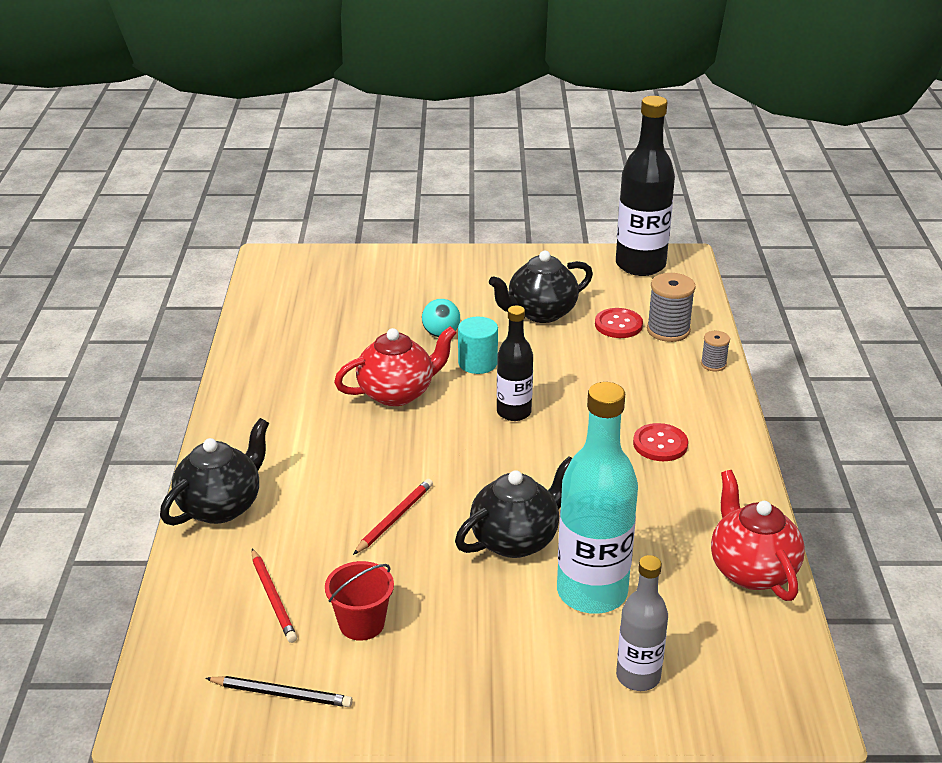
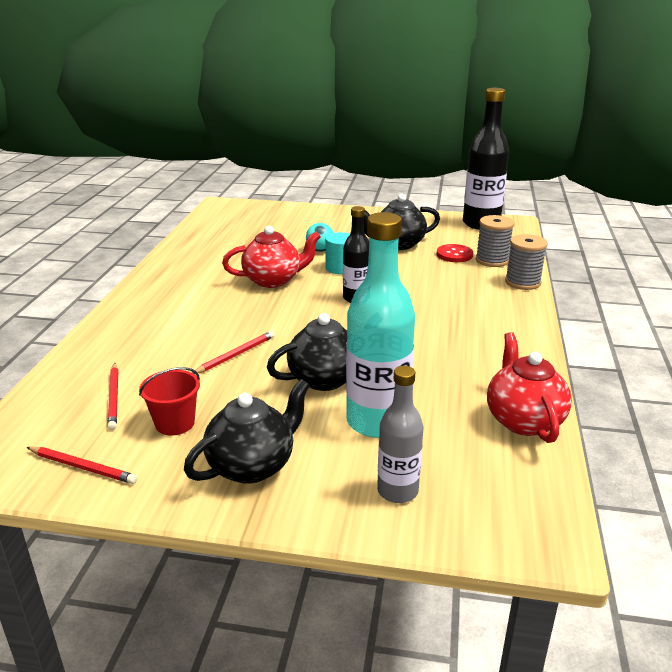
camera: 10 degrees right, 5 degrees down
black teapot [160,418,269,526] -> black teapot moved to [184,379,310,484]
black pencil [205,676,353,707] -> red pencil [27,447,138,484]
red button [633,423,688,461] -> none
grey spool [701,331,730,371] -> grey spool [505,234,548,290], size x1.75

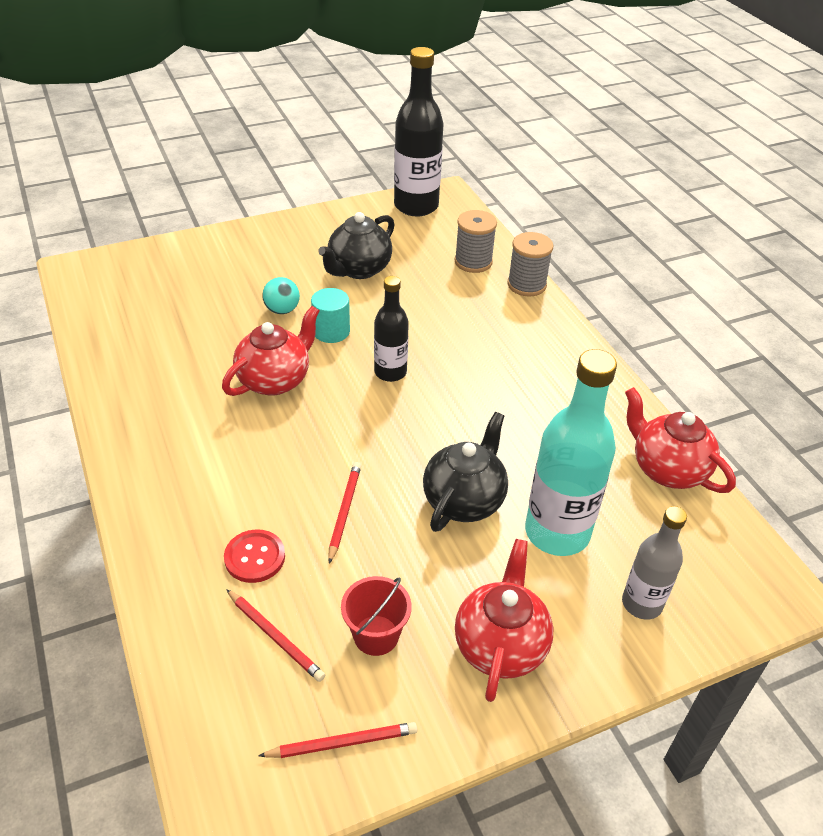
camera: 35 degrees left, 15 degrees up
black teapot [184,379,310,484] -> red teapot [455,539,553,702]
red button [437,244,473,262] -> red button moved to [224,529,285,583]

